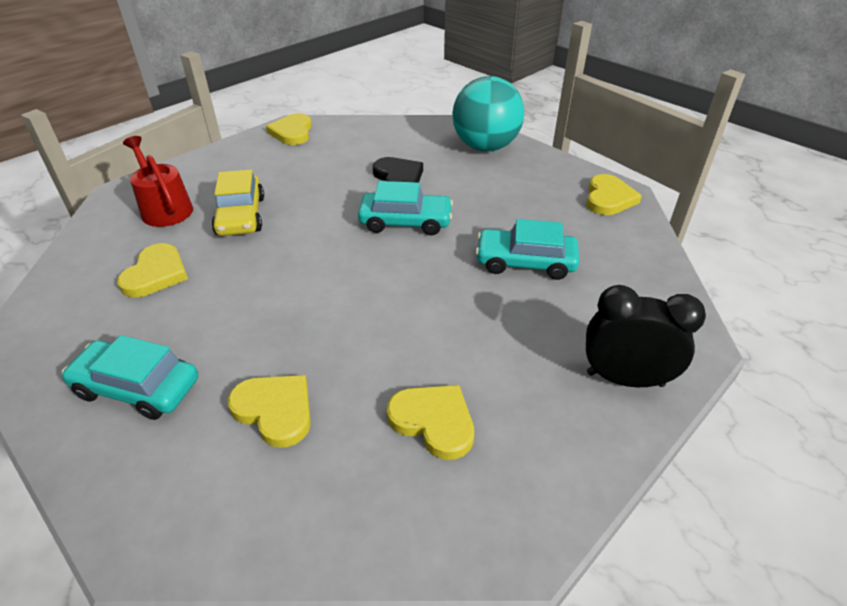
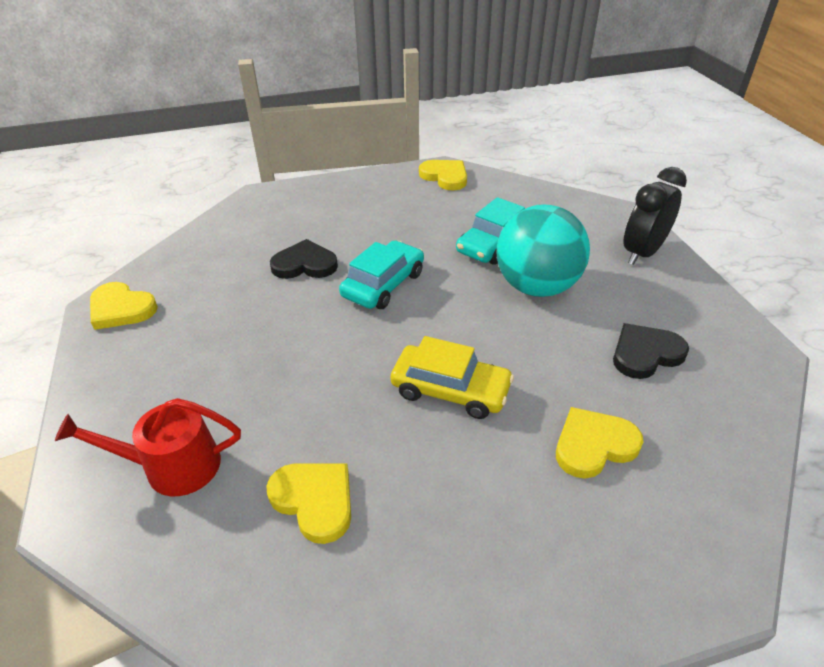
camera: 60 degrees left, 0 degrees up
turquoise car [62,335,198,420] -> none
yellow car [212,170,264,236] -> yellow car moved to [391,336,514,419]
yellow heart [387,385,474,460] -> black heart [613,323,689,379]
turquoise ball [452,76,524,151] -> turquoise ball moved to [496,204,590,297]

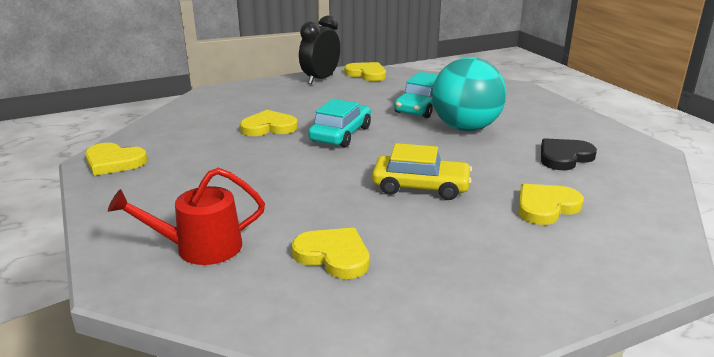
camera: 10 degrees left, 15 degrees down
black heart [270,239,338,279] -> yellow heart [240,110,298,136]
black clock [623,167,687,265] -> black clock moved to [299,16,340,84]

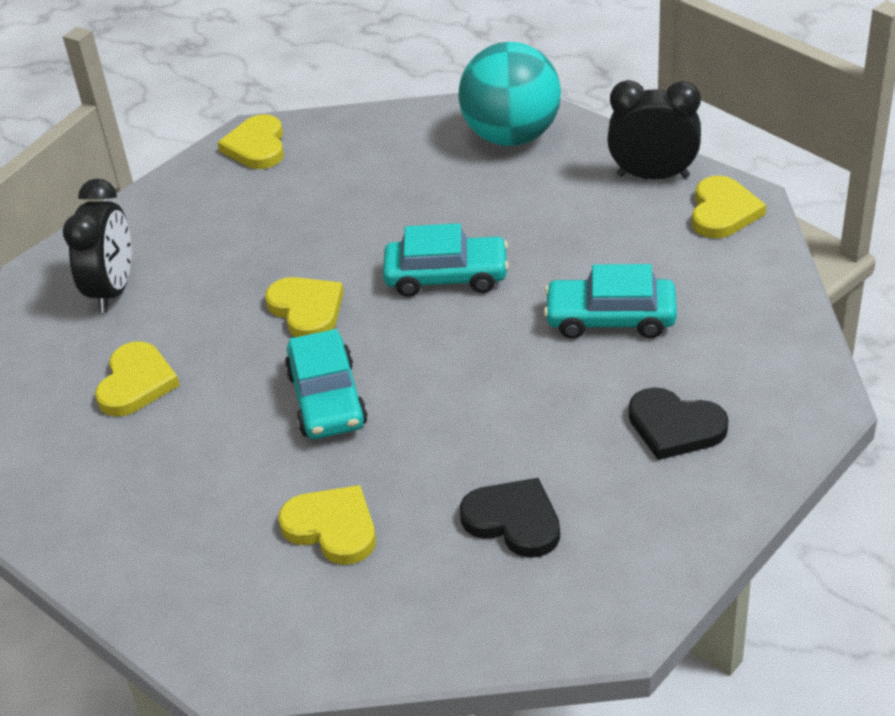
camera: 70 degrees right, 15 degrees up
red watering can [108,168,265,265] -> black clock [63,178,132,313]
yellow heart [240,110,298,136] -> yellow heart moved to [265,277,344,337]
yellow car [372,143,472,200] -> turquoise car [285,329,368,439]
turquoise ball [432,57,506,131] -> turquoise ball moved to [458,42,561,146]
none -> black heart [629,387,729,460]

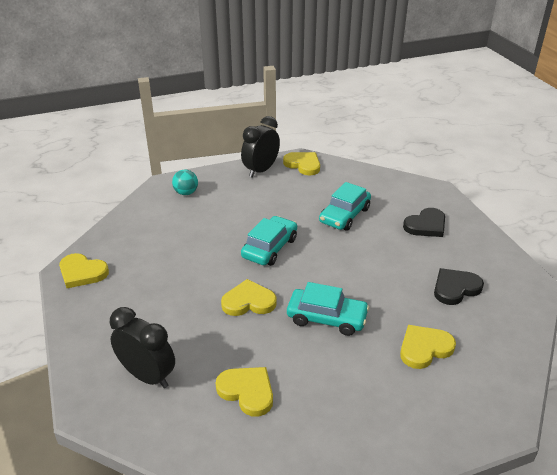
camera: 65 degrees left, 5 degrees down
turquoise ball [458,42,561,146] -> turquoise ball [172,170,198,195], size x0.46

